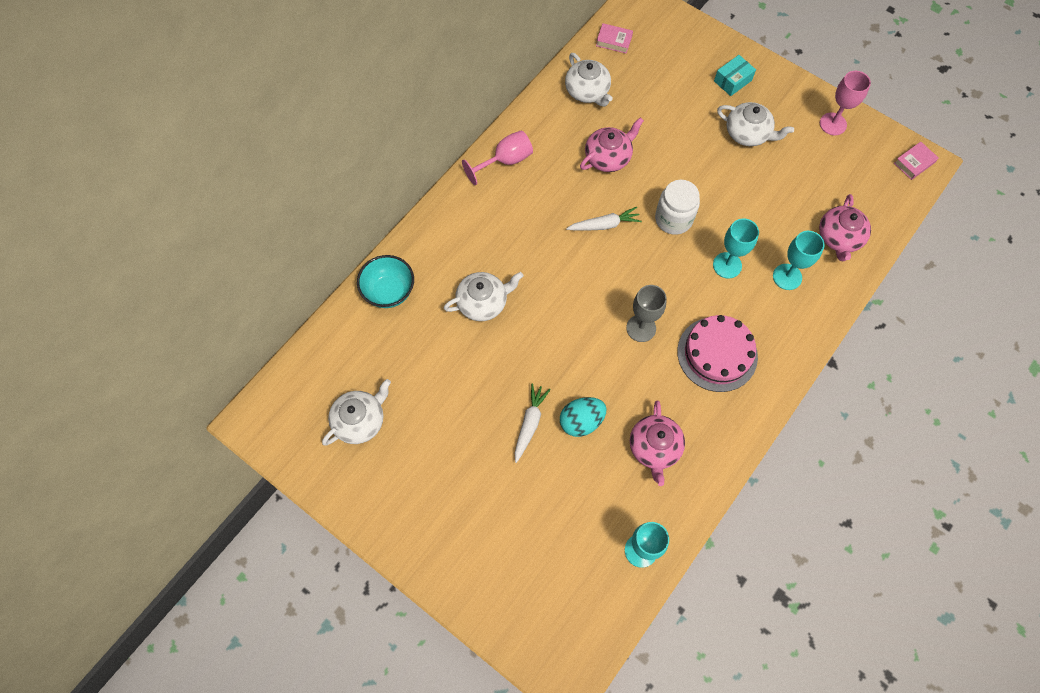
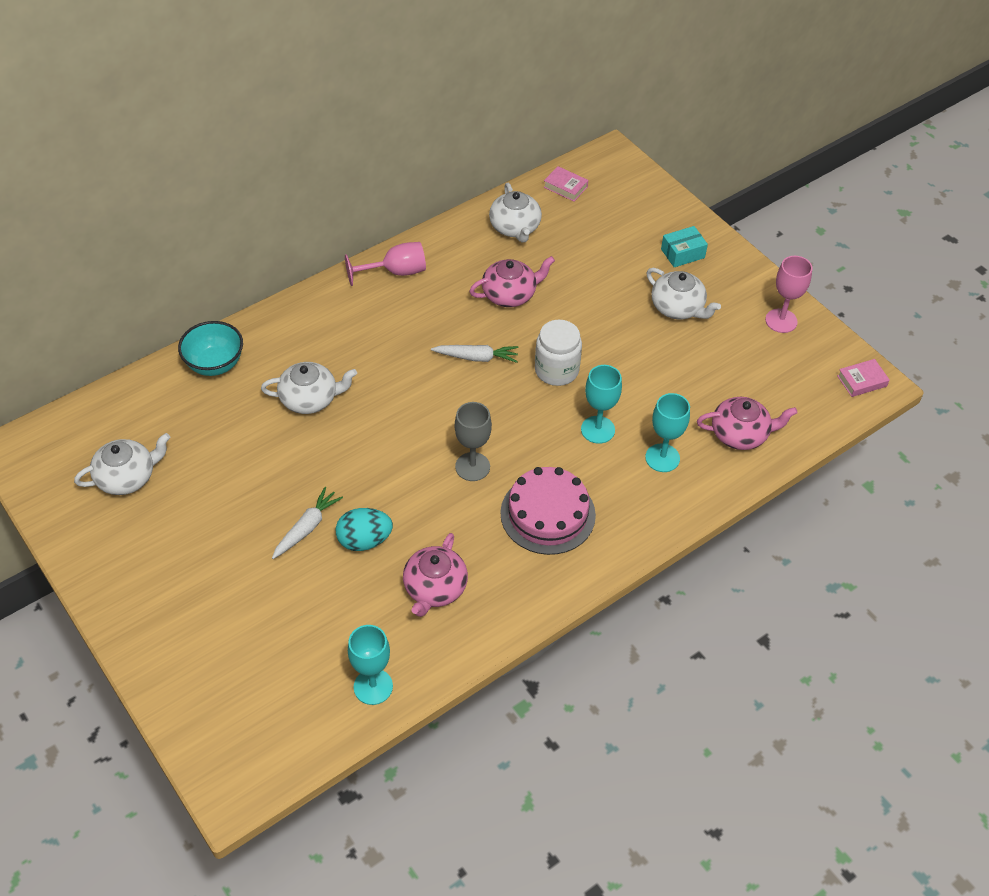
camera: 15 degrees right, 15 degrees down
pink teapot [819,194,871,261] -> pink teapot turned 120 degrees counterclockwise [697,397,798,450]

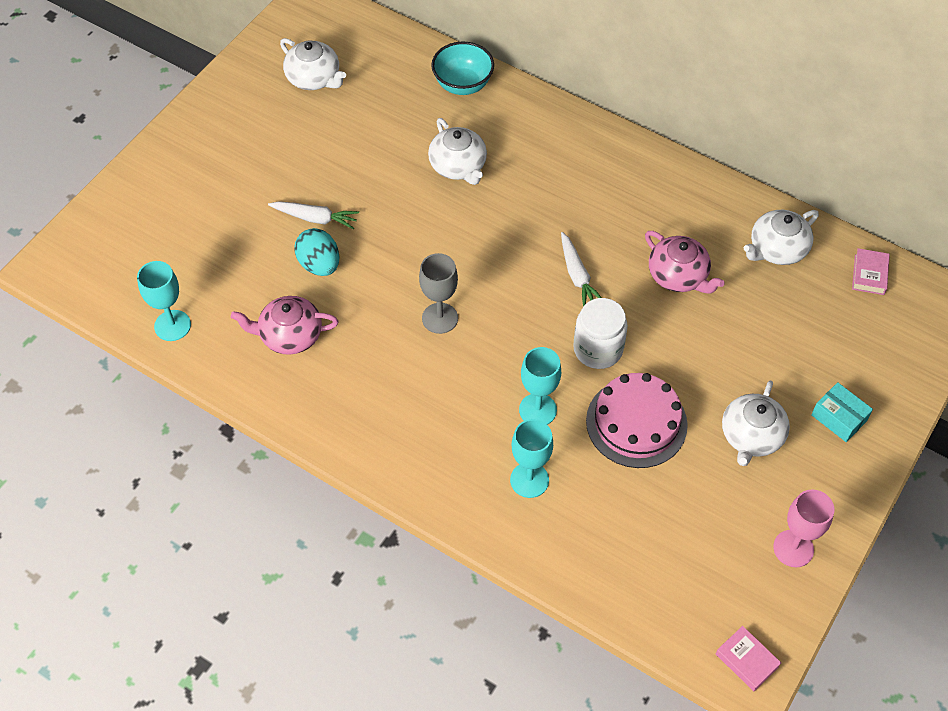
camera: 70 degrees right, 5 degrees up
pink goblet [345,242,426,286] -> none
pink cake [500,467,596,555] -> pink cake moved to [586,373,688,468]
pink teapot [697,397,798,450] -> none

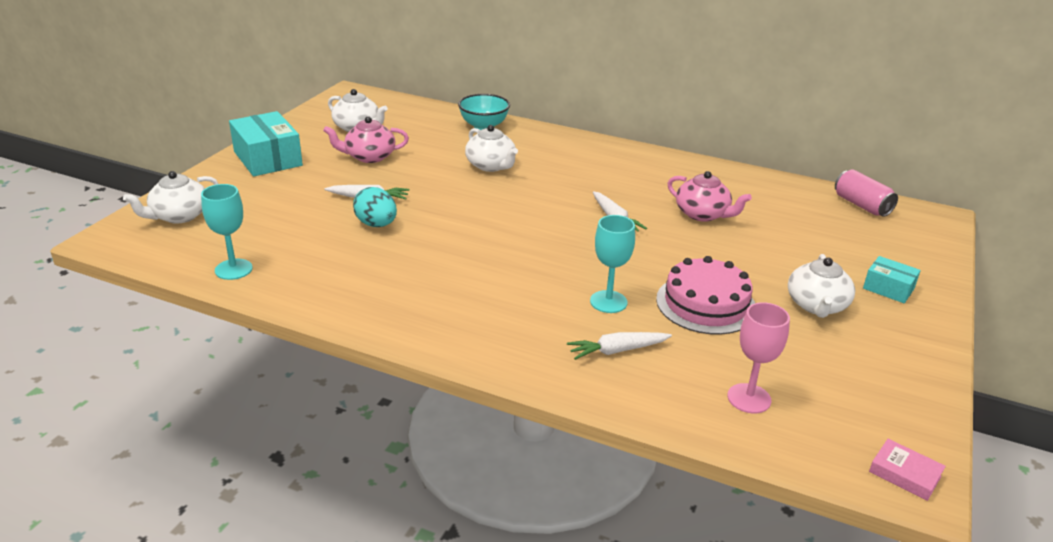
camera: 10 degrees left, 25 degrees down
pink teapot [231,296,338,355] -> pink teapot moved to [323,116,409,163]
grey goblet [419,253,458,334] -> none
turquoise goblet [510,419,553,498] -> white carrot [567,332,672,360]
white jar [573,298,628,369] -> none
white teapot [744,210,819,265] -> white teapot moved to [123,171,219,224]
pink goblet [773,489,834,567] -> pink goblet moved to [727,302,790,413]
pink book [852,248,890,295] -> pink can [835,169,898,217]
none -> turquoise box [229,111,303,176]

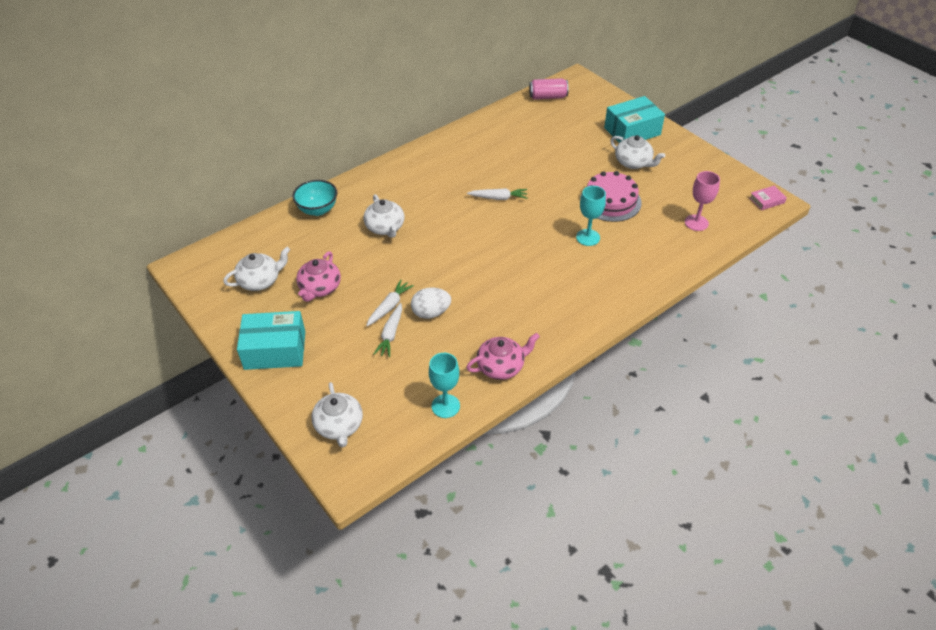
camera: 60 degrees left, 15 degrees up
turquoise egg [353,187,397,227] -> white egg [411,287,451,319]
white teapot [465,125,518,172] -> white teapot turned 75 degrees clockwise [364,194,404,238]
white carrot [567,332,672,360] -> white carrot moved to [373,303,402,357]
pink teapot [667,171,752,222] -> pink teapot moved to [466,333,540,380]
turquoise box [863,256,921,303] -> turquoise box [604,96,665,143], size x1.85

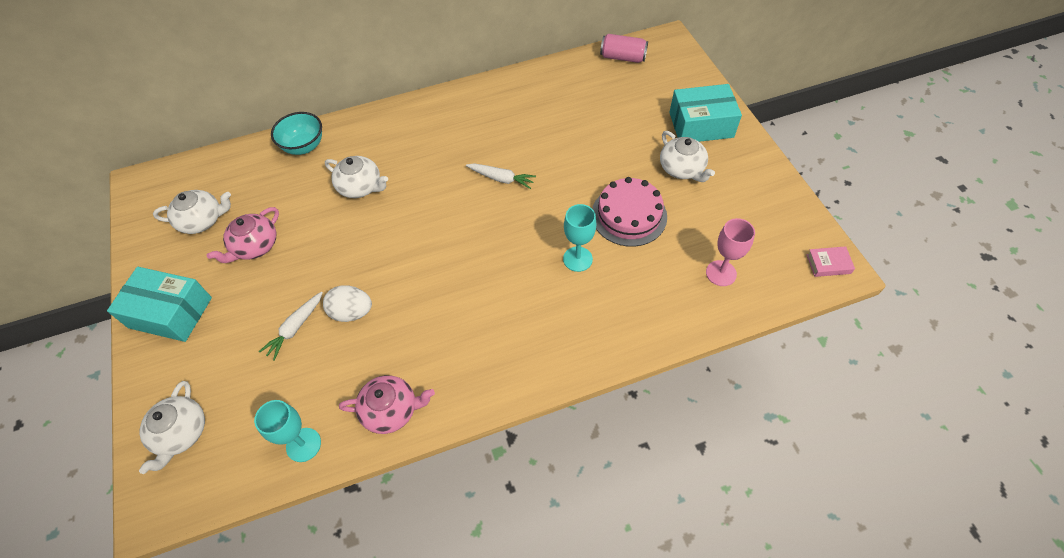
camera: 20 degrees right, 10 degrees up
white teapot [364,194,404,238] -> white teapot turned 60 degrees counterclockwise [325,156,388,198]
white carrot [366,279,414,326] -> none

